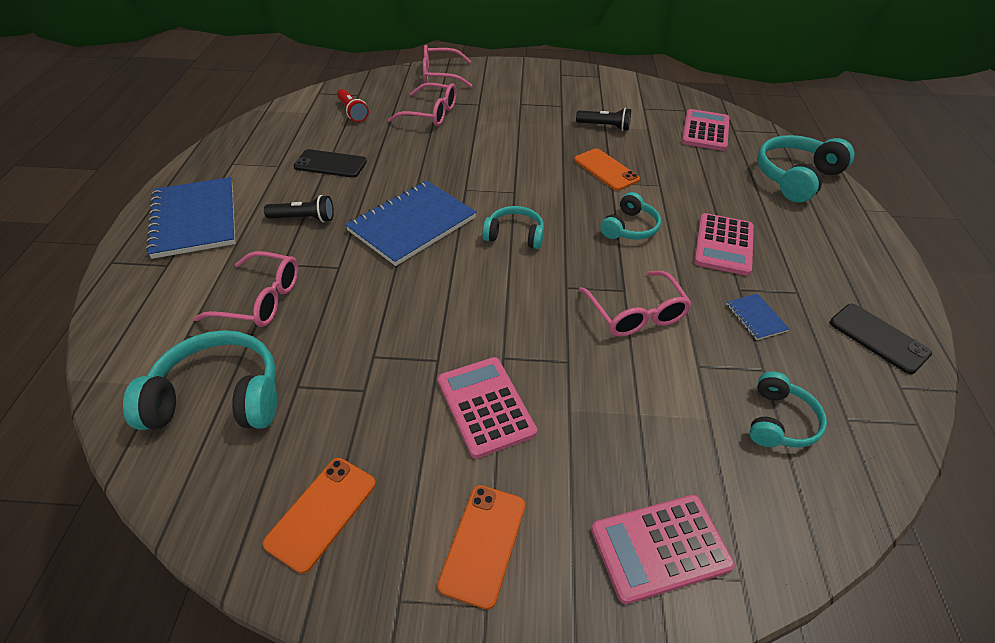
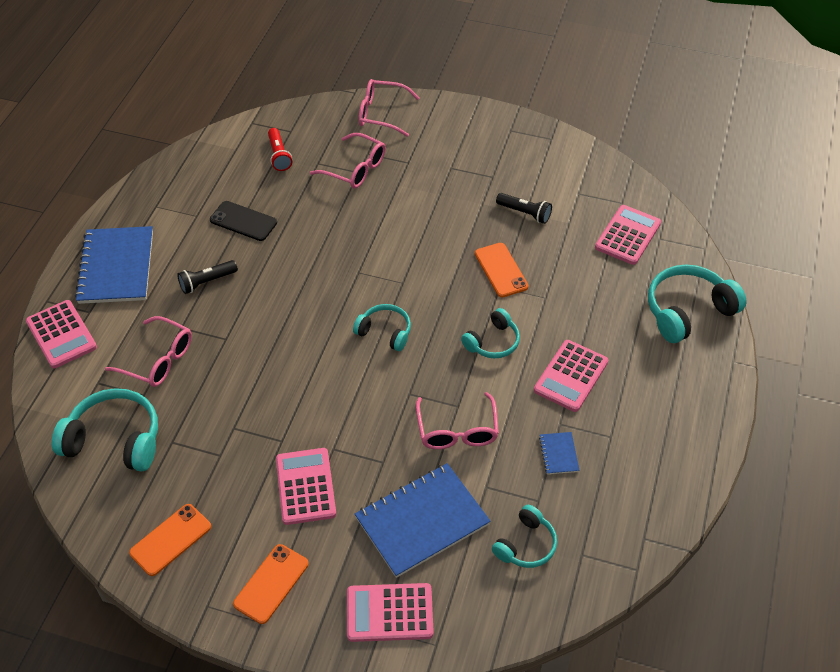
camera: 15 degrees right, 5 degrees up
black flashlight [264,195,334,223] -> black flashlight turned 135 degrees clockwise [177,260,238,294]
blue notebook [345,181,477,266] -> blue notebook moved to [355,463,491,578]
black phone [830,304,932,374] -> none
none -> pink calculator [26,300,97,368]

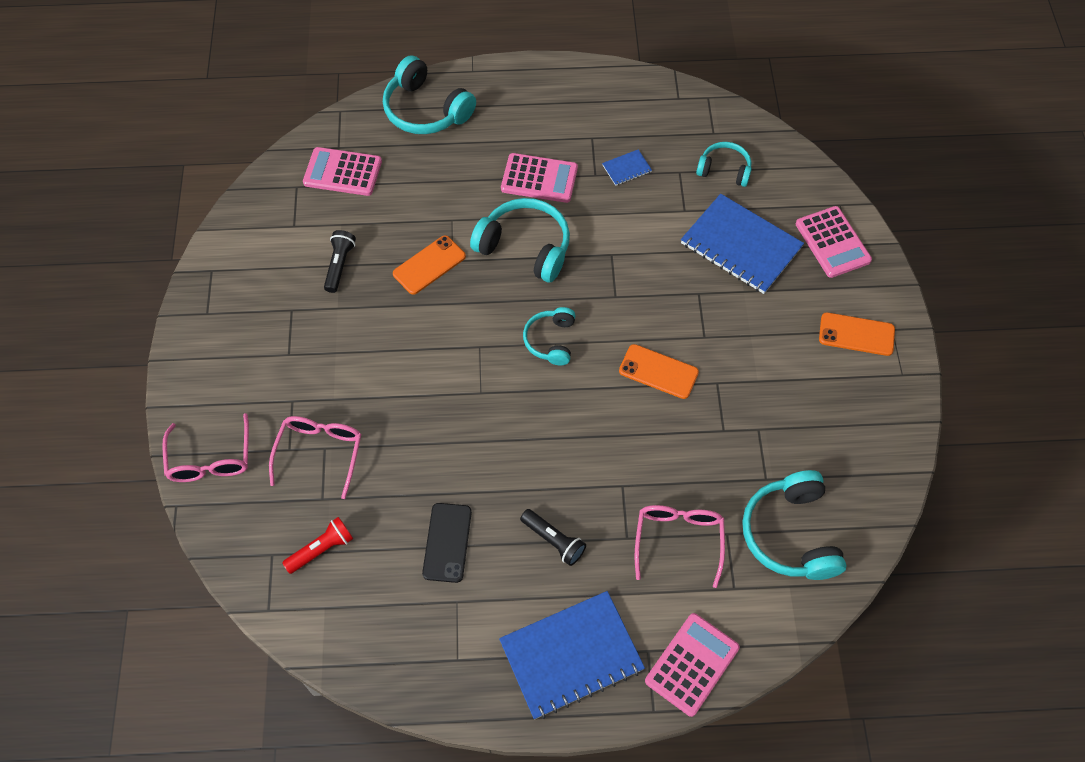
camera: 110 degrees left, 10 degrees up
orange phone [129,504,211,576] -> orange phone moved to [619,344,699,399]
pink calculator [276,448,336,525] -> none
pink glasses [416,392,499,449] -> none
turquoise headphones [461,308,520,358] -> turquoise headphones [470,198,570,282], size x1.67

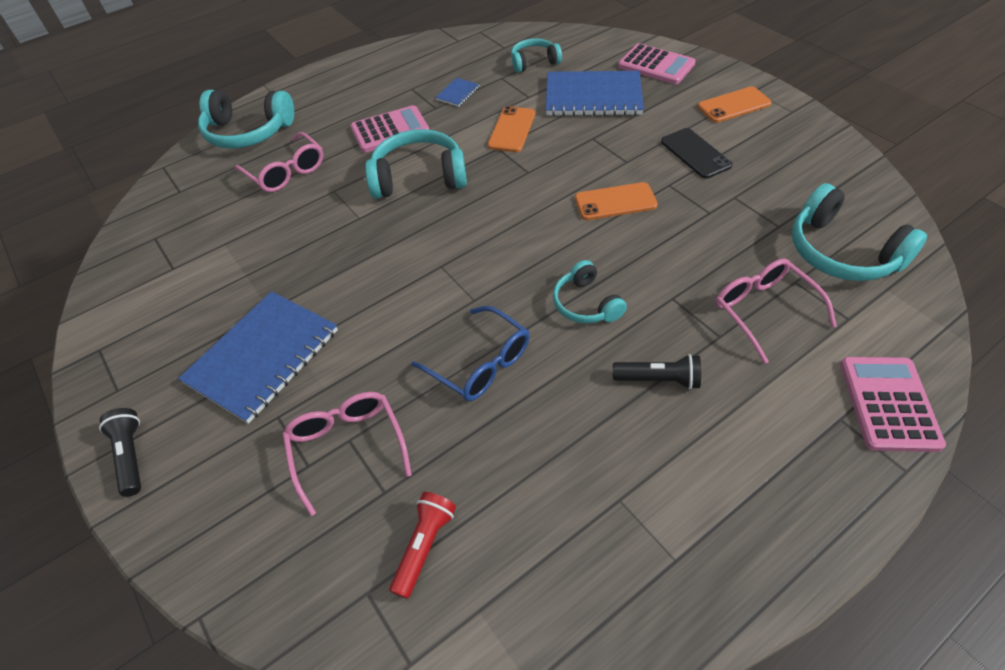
camera: 30 degrees left, 10 degrees down
pink glasses [162,413,249,482] -> pink glasses moved to [235,132,323,192]
pink calculator [303,147,382,196] -> none
black flashlight [324,230,356,293] -> black flashlight moved to [99,408,141,497]
orange phone [393,235,466,295] -> orange phone moved to [488,106,535,152]
black phone [422,503,472,583] -> black phone moved to [661,128,733,179]
blue notebook [499,591,645,719] -> blue notebook moved to [178,291,338,424]
turquoise headphones [523,307,575,365] -> turquoise headphones moved to [553,260,627,324]
none -> blue glasses [411,306,530,401]

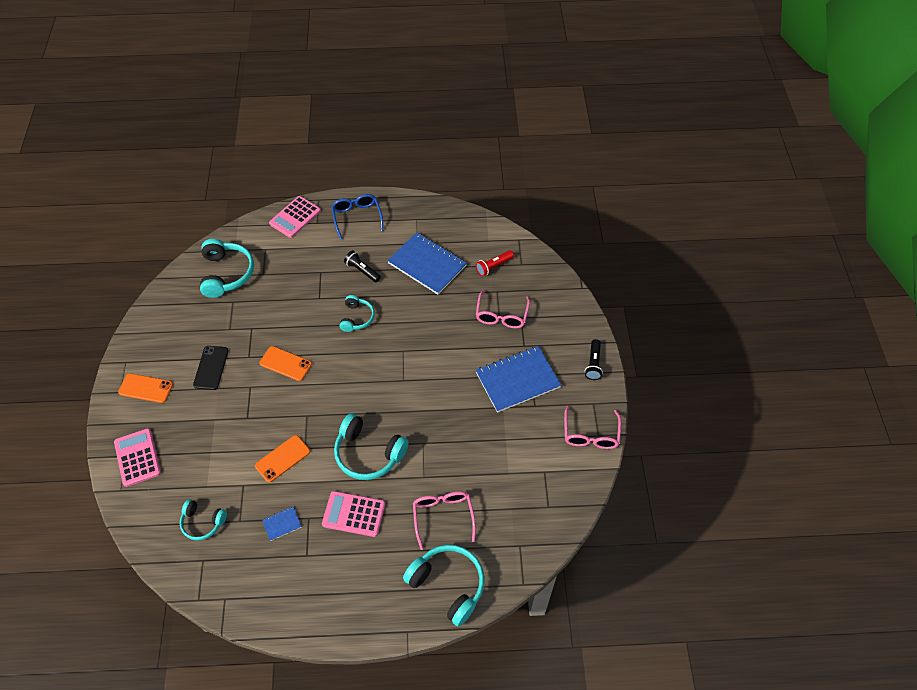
camera: 150 degrees left, 5 degrees up
blue glasses [411,306,530,401] -> blue glasses moved to [331,194,383,240]
blue notebook [546,71,644,116] -> blue notebook moved to [387,232,467,295]
pink glasses [715,259,837,364] -> pink glasses moved to [564,406,621,449]

